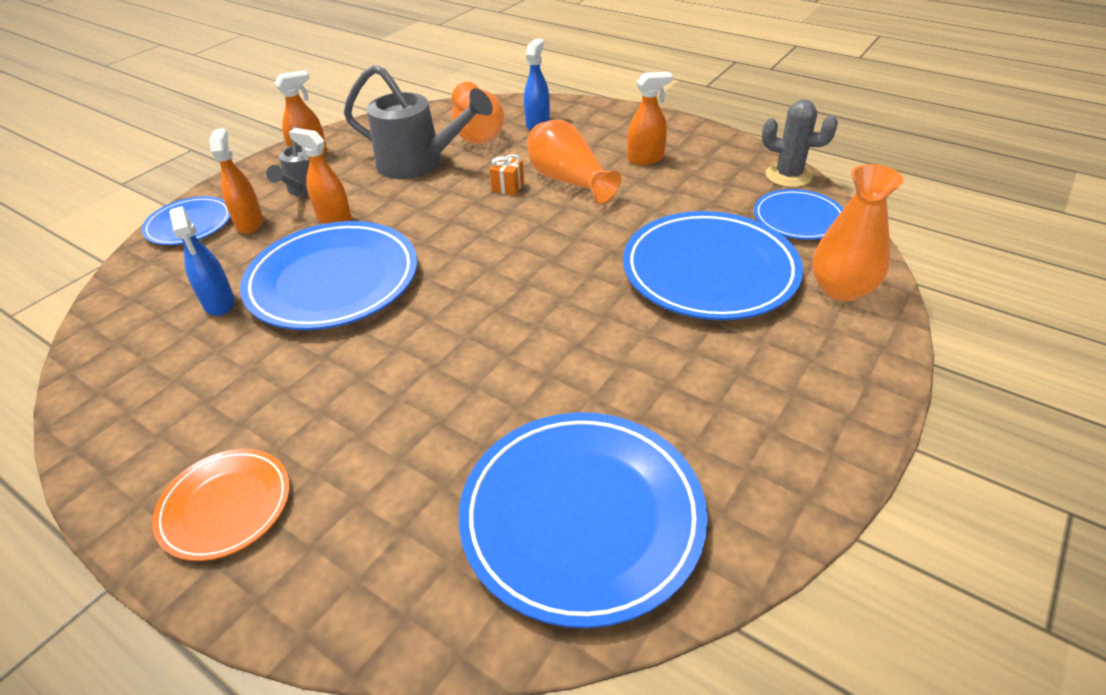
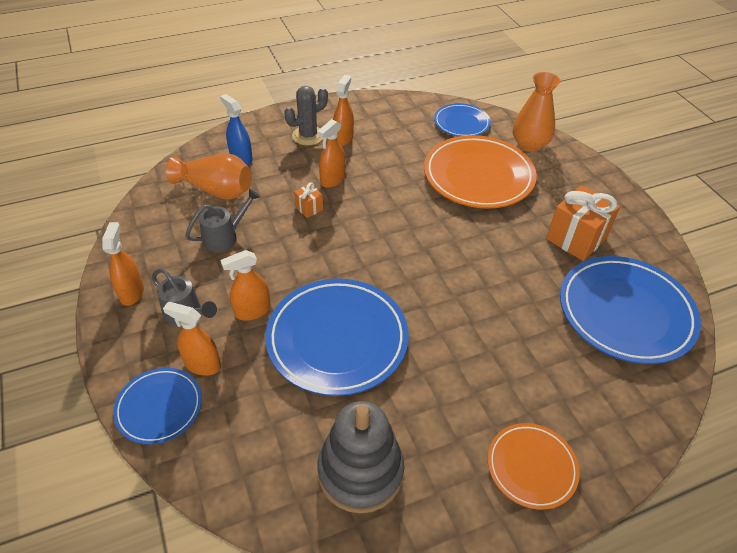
camera: 60 degrees left, 5 degrees up
blue spray bottle [169,206,235,316] -> none
grey watering can [344,64,493,179] -> grey watering can [185,188,260,252], size x0.58
orange vase [527,120,621,204] -> orange spray bottle [317,119,346,188]
blue plate [623,211,803,320] -> orange plate [424,135,537,209]
grey cactus [762,100,838,188] -> grey cactus moved to [284,86,328,146]
none -> grey stacking toy [317,401,405,514]
none -> orange gift [546,185,621,261]

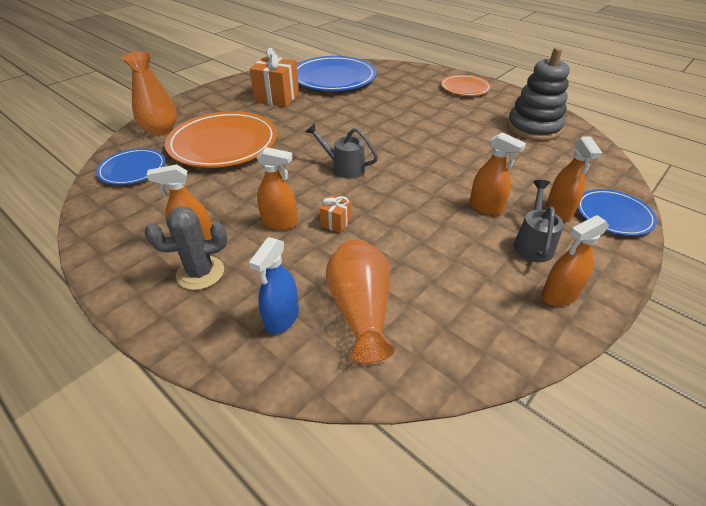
camera: 115 degrees left, 5 degrees down
grey watering can [185,188,260,252] -> grey watering can moved to [306,123,378,178]
blue plate [265,279,409,396] -> none
grey cactus [284,86,328,146] -> grey cactus turned 45 degrees counterclockwise [145,207,227,290]

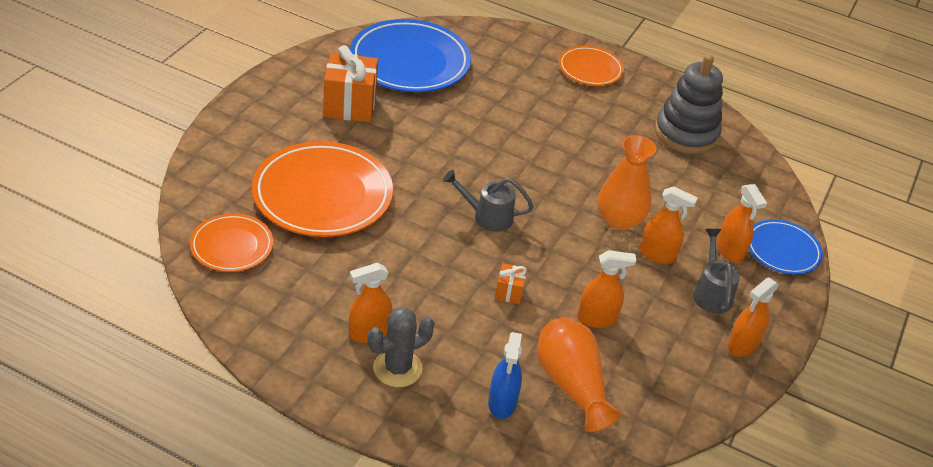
camera: 20 degrees left, 0 degrees up
blue plate [96,148,166,185] -> orange plate [190,213,273,272]
orange vase [122,51,177,136] -> orange vase moved to [598,135,656,230]
orange spray bottle [256,147,297,230] -> orange spray bottle moved to [577,250,637,328]

